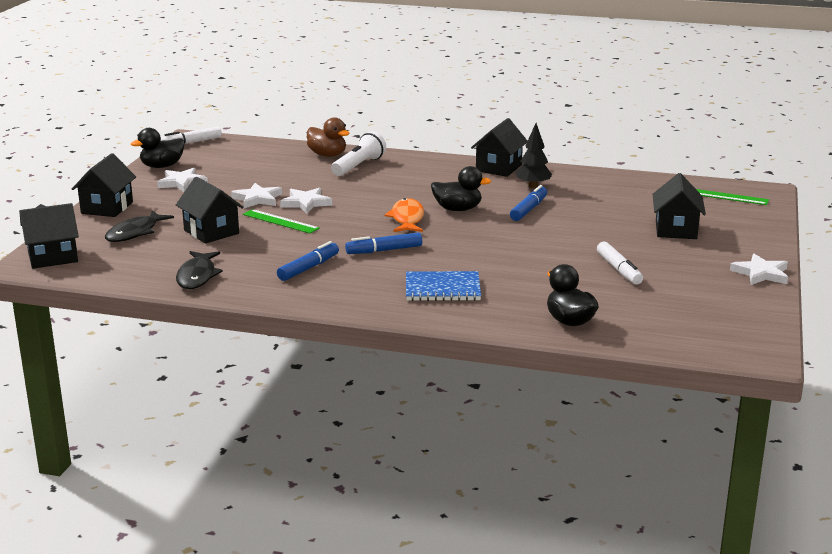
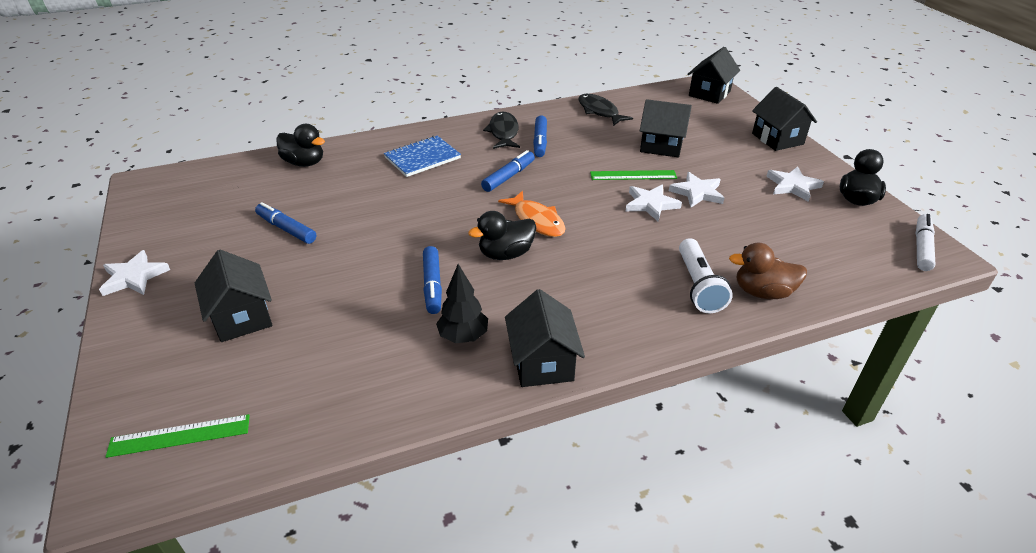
camera: 145 degrees right, 15 degrees up
black fish [105,210,174,242] -> black fish moved to [483,112,520,149]
white marker [597,242,643,285] -> blue marker [255,202,316,244]

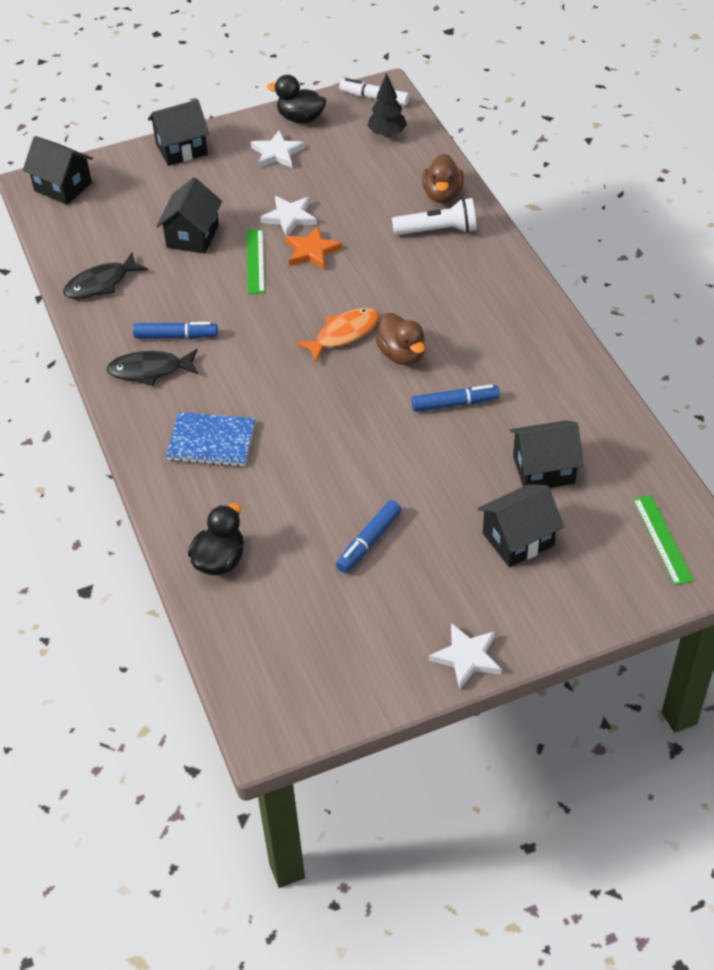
camera: 90 degrees left, 10 degrees up
blue notebook [384,136,461,177] -> blue notebook turned 45 degrees counterclockwise [166,412,255,467]
black tree [436,264,488,343] -> black tree moved to [368,73,407,137]
black duck [468,211,536,260] -> brown duck [375,313,425,365]
blue marker [481,150,535,192] -> none
black house [505,289,585,387] -> black house moved to [510,420,584,488]
white star [626,185,682,221] -> orange star [285,226,342,270]

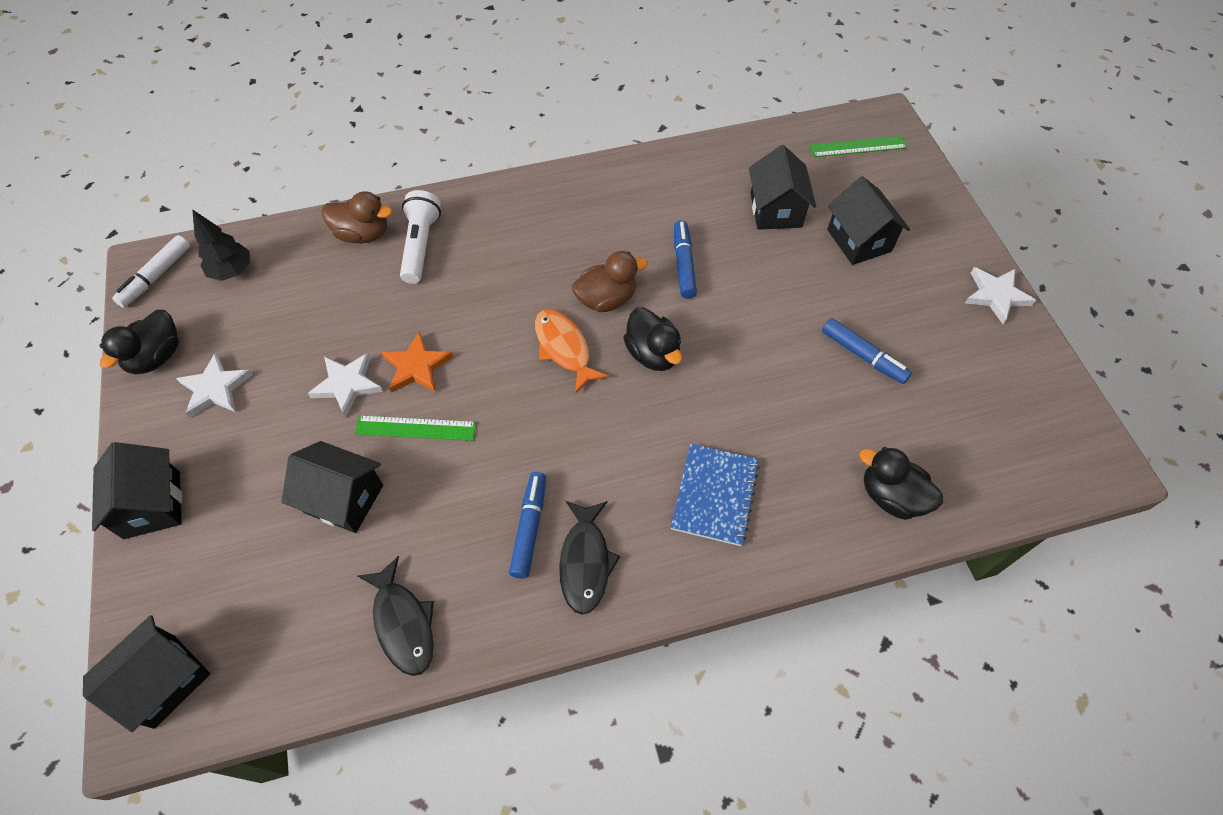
camera: 85 degrees left, 10 degrees up
none -> black duck [623,307,682,371]

